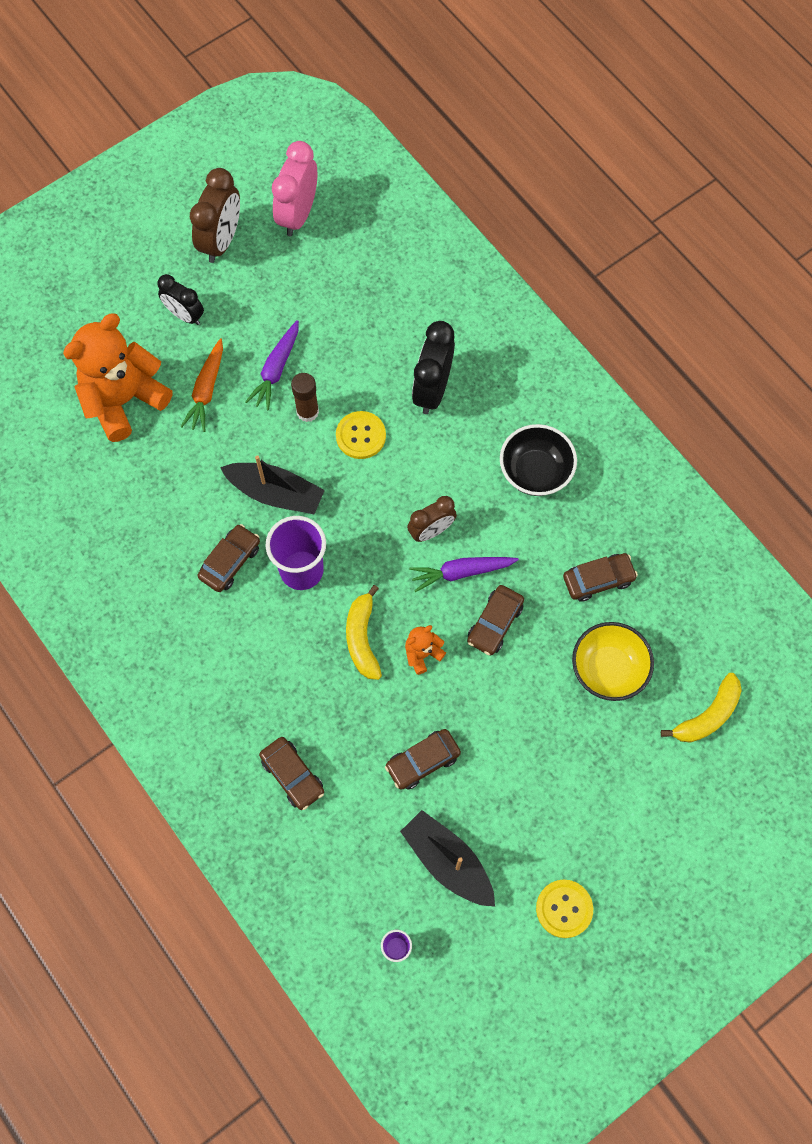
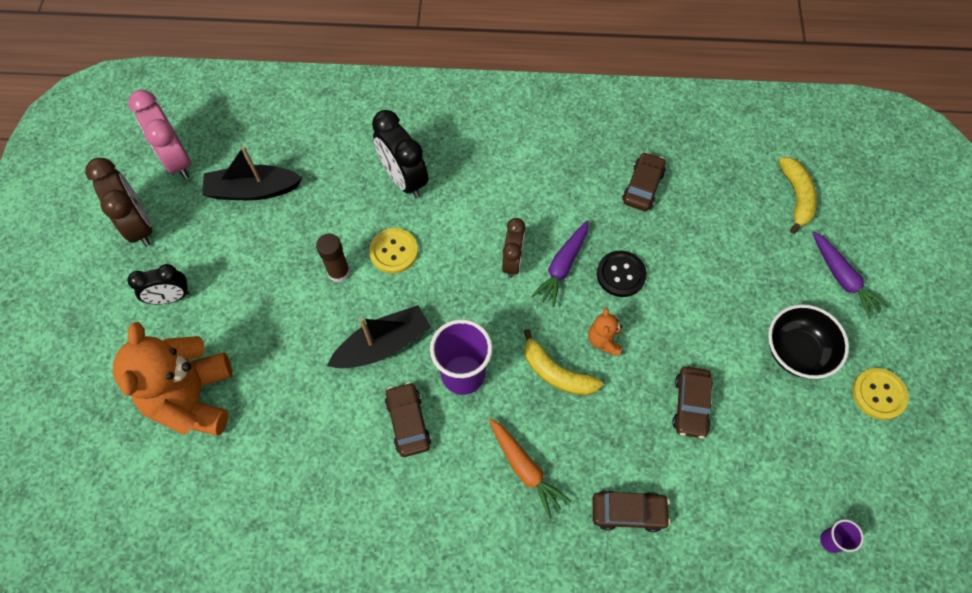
camera: 50 degrees left, 5 degrees down
orange carrot [180,338,223,432] -> orange carrot moved to [489,418,571,519]
purple carrot [245,320,299,410] -> purple carrot moved to [812,231,889,319]
black boat [400,810,495,907] -> black boat moved to [202,146,303,200]
brown car [467,585,524,656] -> black button [597,251,647,297]
black bowl [500,424,577,496] -> black bowl moved to [768,304,849,379]
yellow bowl [572,622,654,701] -> none

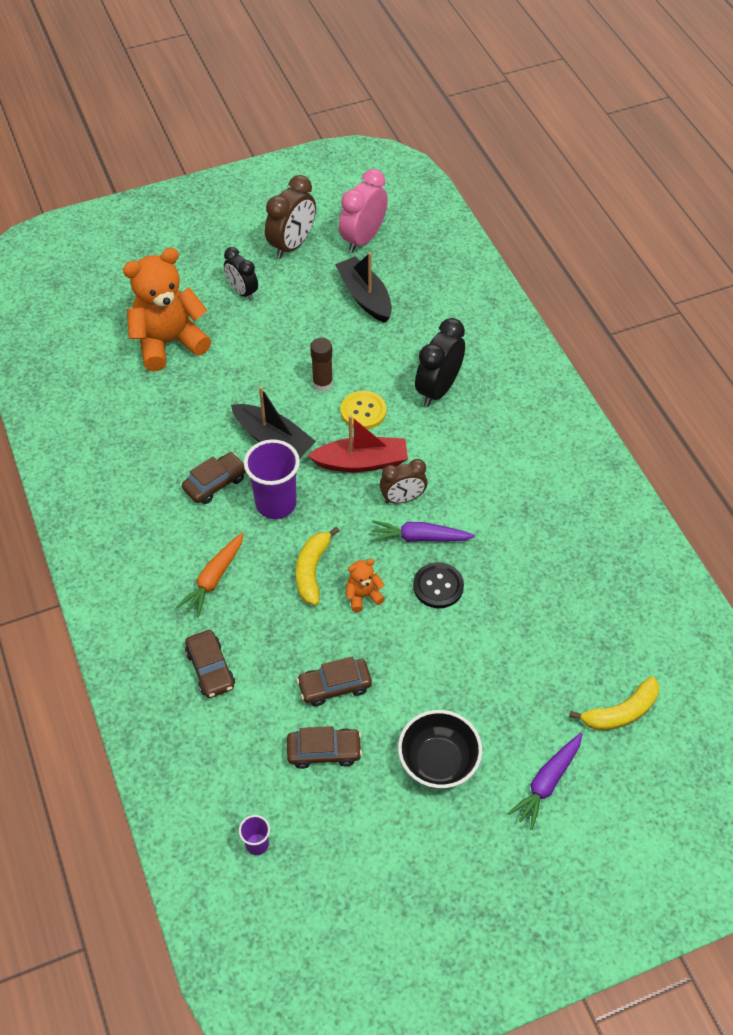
camera: 65 degrees right, 10 degrees down
brown car [622,152,666,211] -> brown car moved to [287,726,362,769]
yellow button [852,368,909,420] -> none
none -> red boat [307,415,408,472]

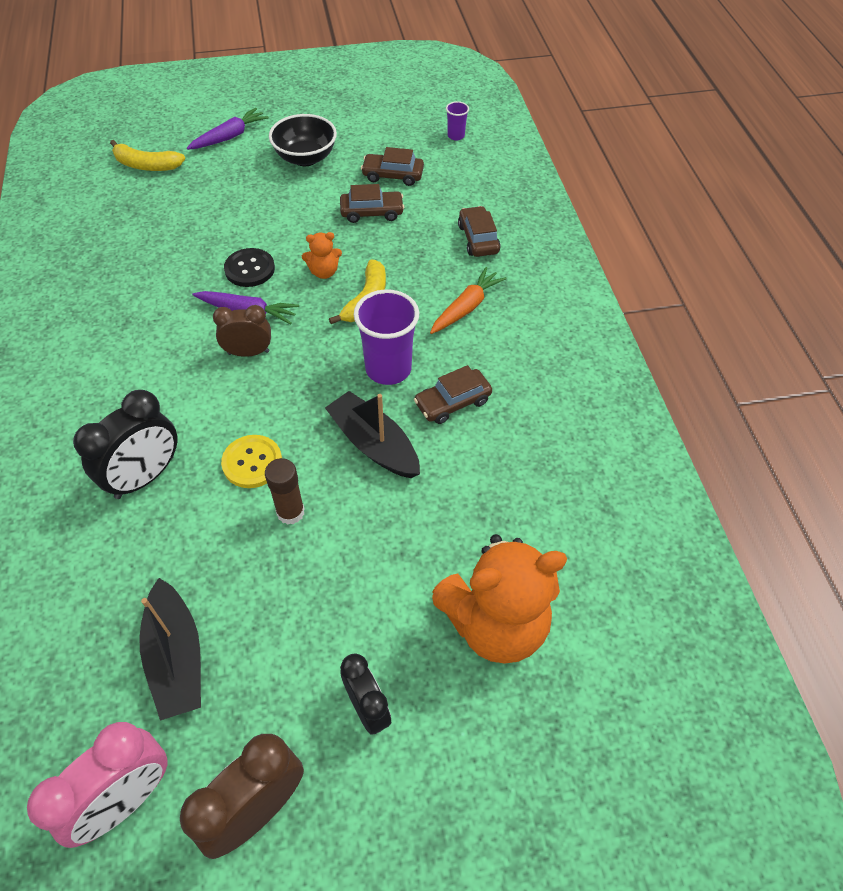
camera: 170 degrees left, 0 degrees up
red boat [307,415,408,472] -> none
yellow banana [569,676,659,730] -> yellow banana turned 150 degrees counterclockwise [110,140,185,171]

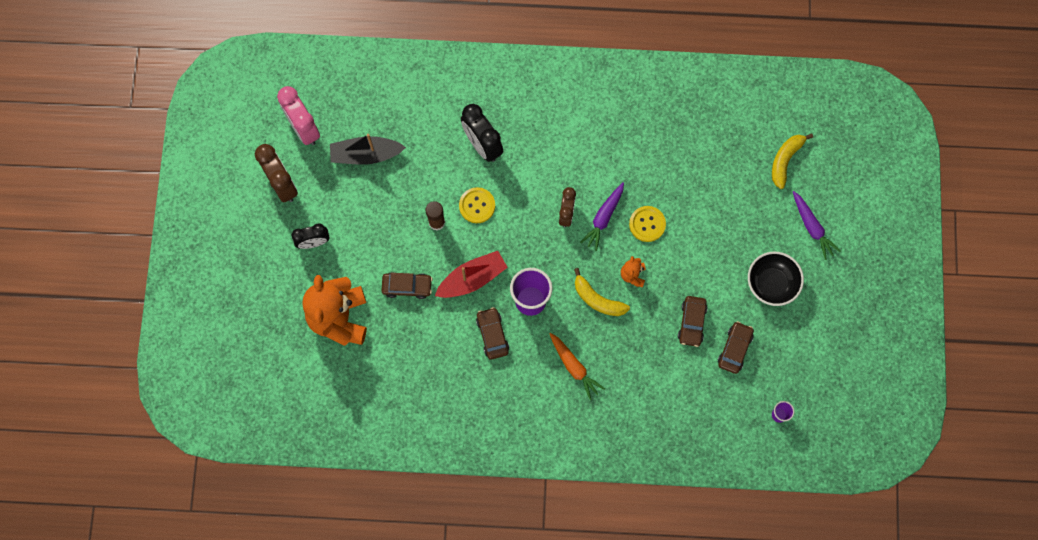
camera: 105 degrees right, 20 degrees up
black button [224,248,275,287] -> yellow button [629,206,666,242]
black boat [325,391,420,478] -> red boat [435,251,508,298]
brown car [458,206,501,257] -> brown car moved to [381,272,433,299]

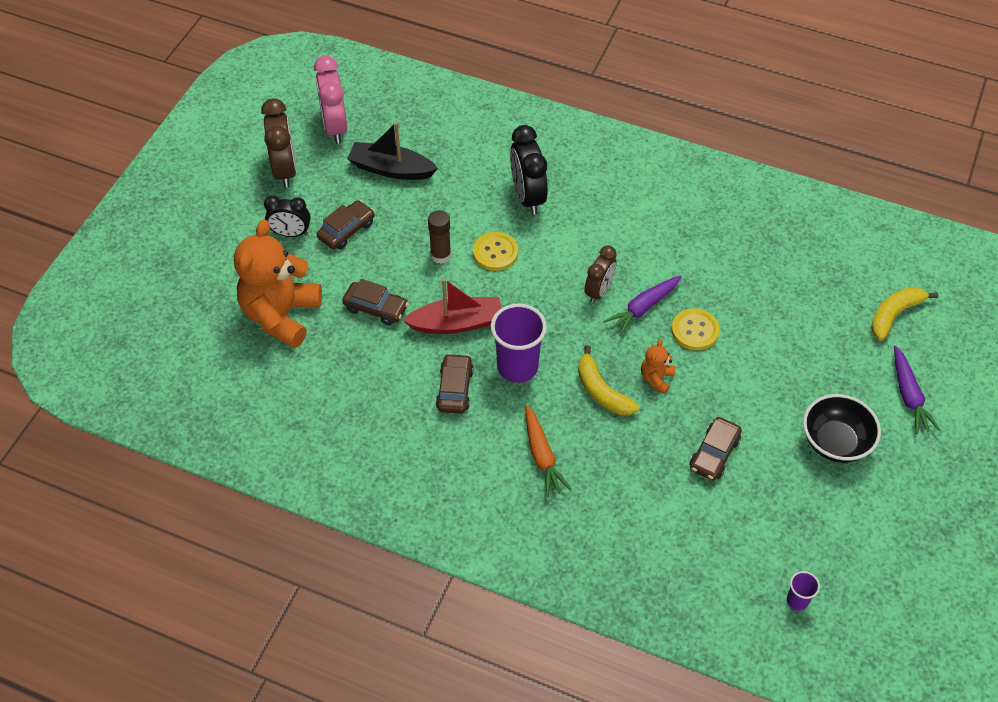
camera: 20 degrees right, 20 degrees down
brown car [718,321,754,374] -> brown car moved to [317,200,374,250]

